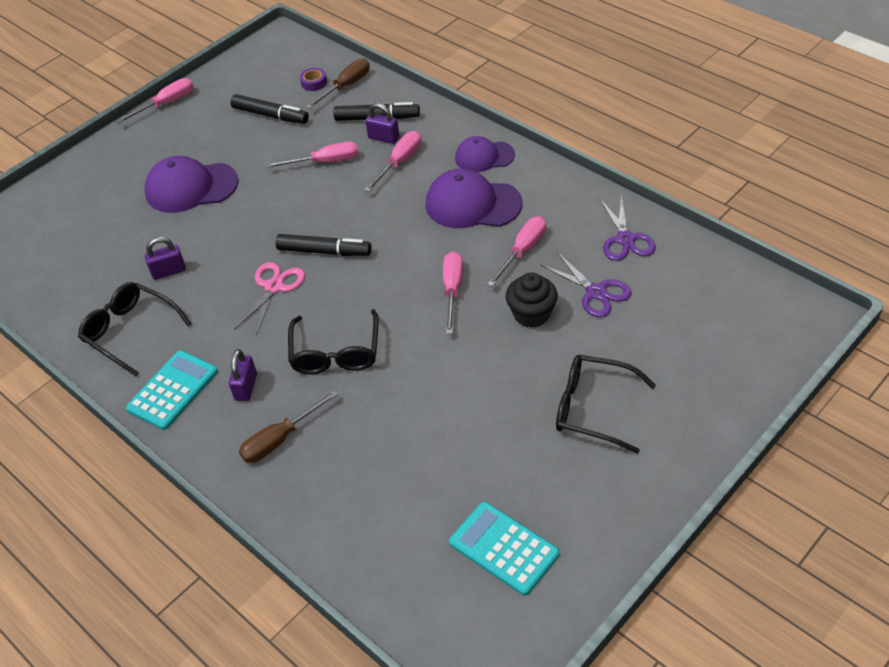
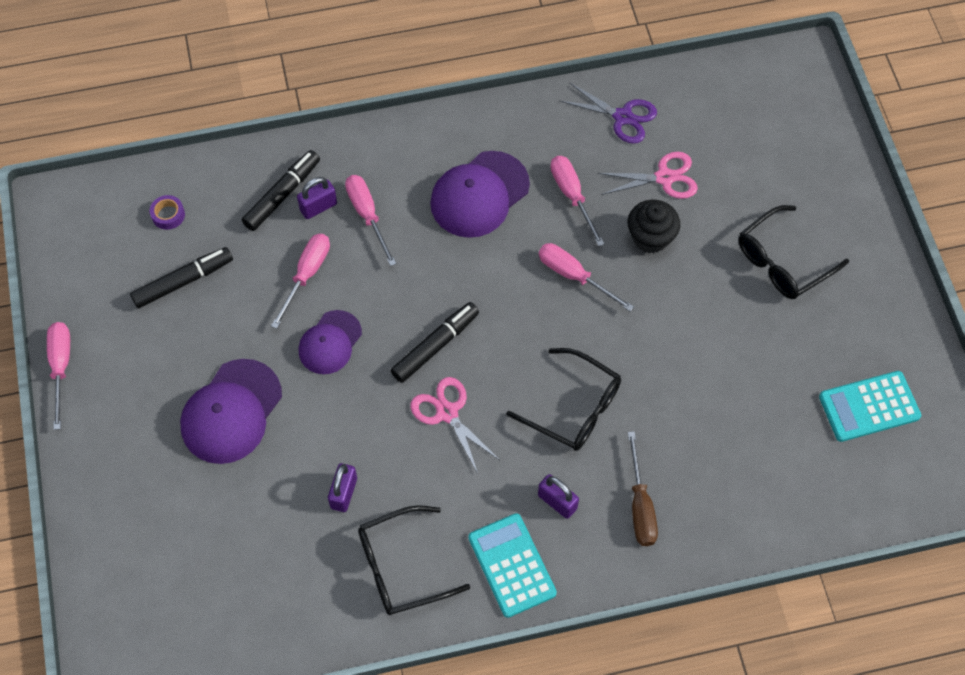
camera: 60 degrees left, 15 degrees up
brown screwdriver [306,59,370,109] -> none
purple cap [455,136,515,172] -> purple cap moved to [299,310,362,374]
purple scissors [541,252,632,318] -> pink scissors [597,152,698,199]

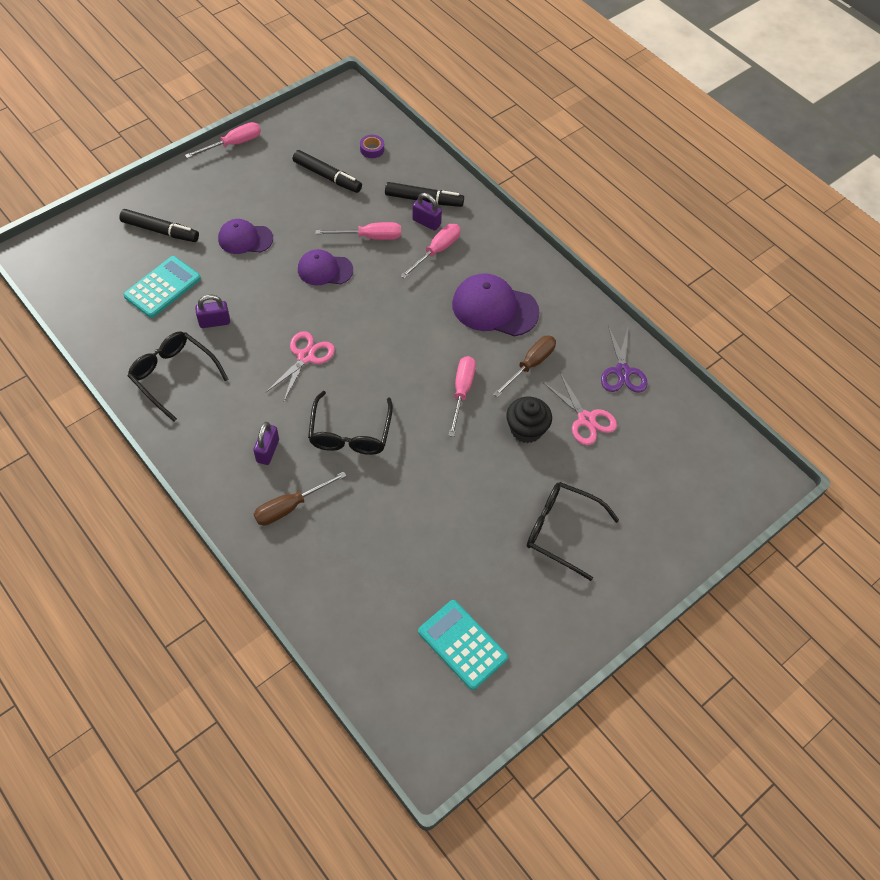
camera: 60 degrees right, 5 degrees down
purple cap [180,359,282,464] -> purple cap [218,219,273,254], size x0.64
black marker [391,302,479,383] -> black marker moved to [119,209,199,242]
turquoise calculator [468,513,557,618] -> turquoise calculator moved to [123,256,201,318]
pink screwdriver [551,156,604,246] -> brown screwdriver [493,336,556,397]

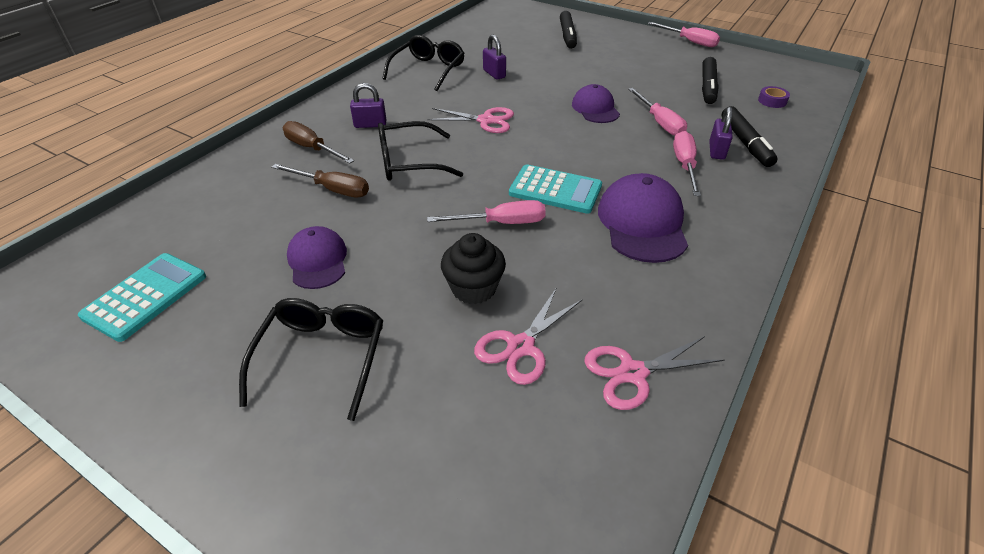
camera: 75 degrees right, 15 degrees down
turquoise calculator [123,256,201,318] -> turquoise calculator moved to [509,164,602,214]
purple cap [218,219,273,254] -> purple cap moved to [287,226,347,289]
pink screwdriver [400,224,460,279] -> pink screwdriver turned 105 degrees counterclockwise [673,131,701,196]
brown screwdriver [493,336,556,397] -> brown screwdriver moved to [271,164,369,198]
purple scissors [601,326,648,393] -> pink scissors [584,336,724,410]

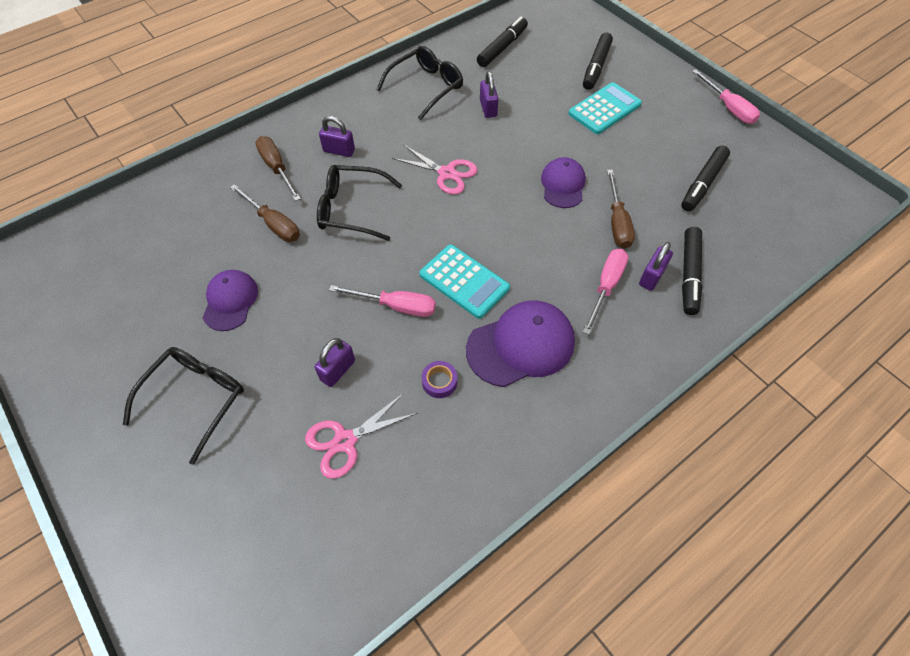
camera: 20 degrees right, 15 degrees up
turquoise calculator [78,253,206,342] -> turquoise calculator moved to [568,82,642,134]
black cupcake [441,233,506,304] -> purple padlock [315,338,355,387]
pink scissors [584,336,724,410] -> none
purple cap [598,173,688,263] -> purple cap turned 45 degrees clockwise [466,300,575,387]
pink screwdriver [628,88,687,136] -> brown screwdriver [607,170,635,249]
purple tape [758,86,790,108] -> purple tape moved to [422,361,457,398]
none -> black marker [477,17,528,67]

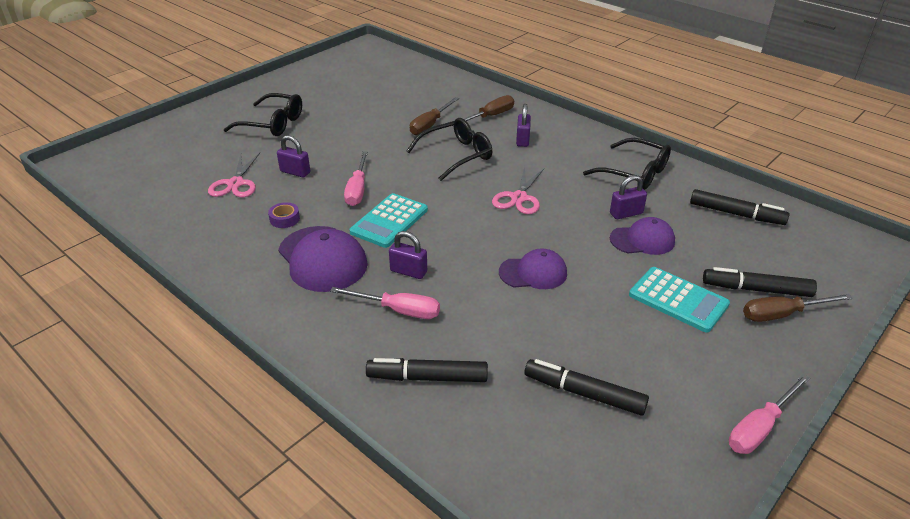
camera: 80 degrees right, 20 degrees down
purple cap [203,270,258,331] -> purple cap moved to [610,217,675,255]
pink scissors [305,393,418,479] -> pink scissors turned 135 degrees counterclockwise [208,153,260,197]
black glasses [317,165,402,241] -> black glasses turned 60 degrees clockwise [406,118,492,181]
brown screwdriver [607,170,635,249] -> brown screwdriver moved to [743,294,853,322]
purple padlock [639,242,673,291] -> purple padlock moved to [389,231,427,279]

